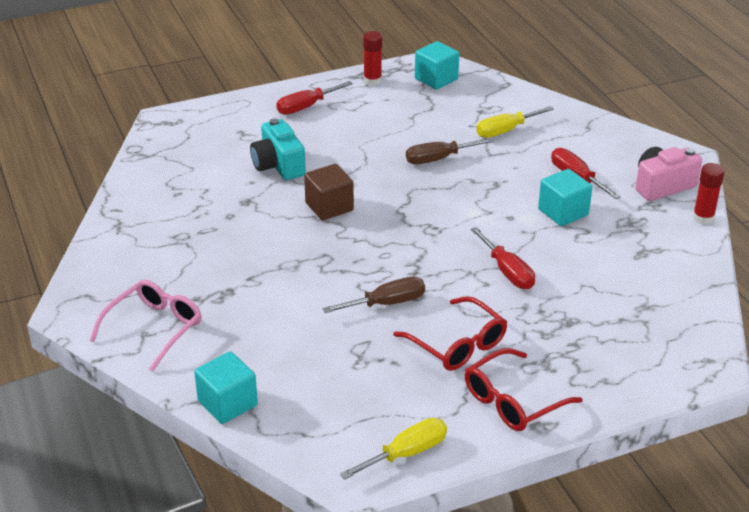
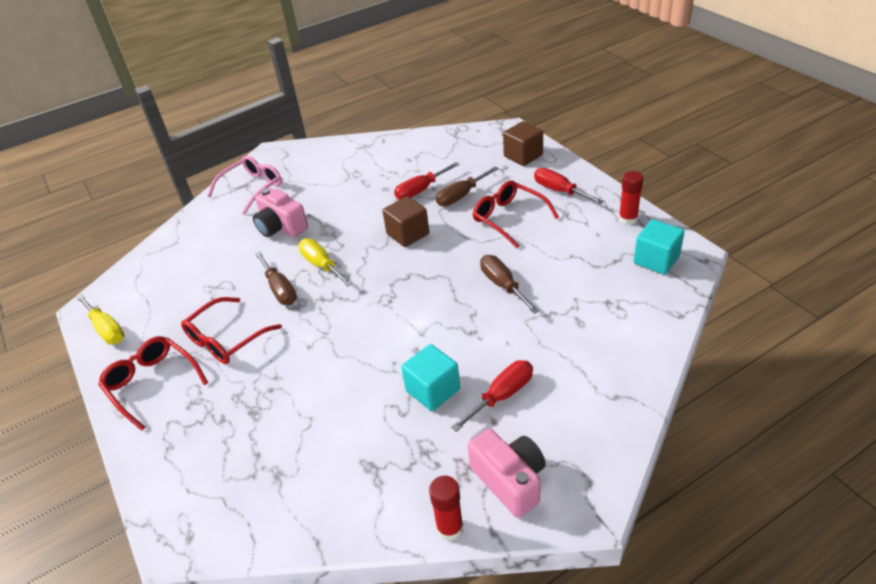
camera: 85 degrees right, 5 degrees up
pink glasses [90,280,202,371] -> pink glasses turned 75 degrees counterclockwise [207,156,282,215]
turquoise cube [194,351,258,424] -> none
turquoise camera [250,118,306,180] -> brown screwdriver [436,166,499,206]
red screwdriver [471,227,535,289] -> red screwdriver moved to [394,162,460,200]
yellow screwdriver [476,106,554,138] -> yellow screwdriver moved to [298,239,353,286]
none -> pink camera [253,188,308,238]
none -> red glasses [473,180,559,249]
none -> brown cube [503,121,543,166]

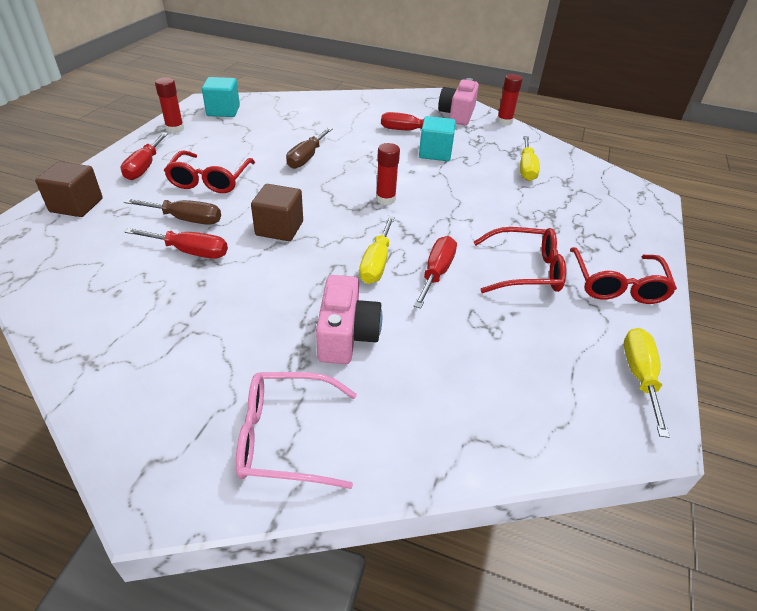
camera: 135 degrees left, 0 degrees up
brown screwdriver [255,252,297,305] -> red screwdriver [413,236,457,309]
none -> red glue stick [376,143,400,205]
none -> yellow screwdriver [520,136,540,181]

